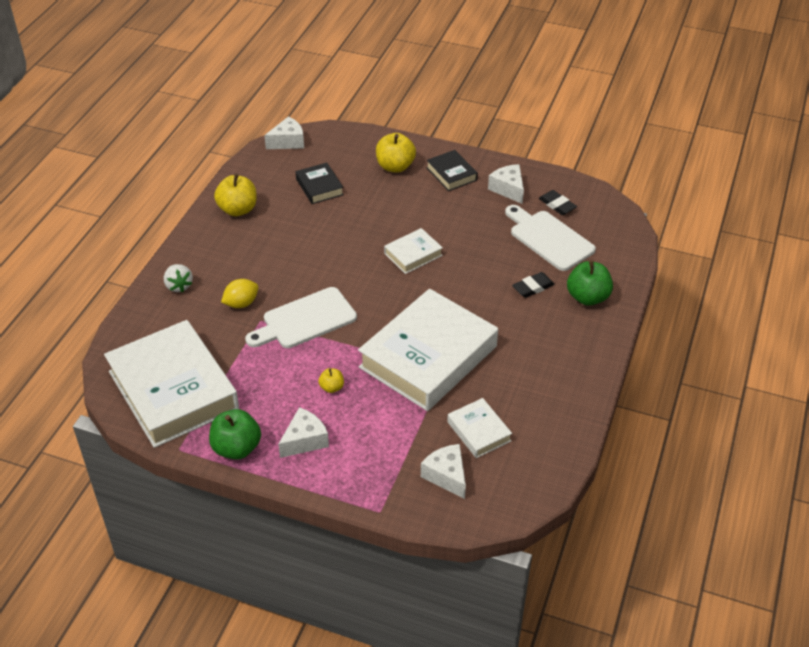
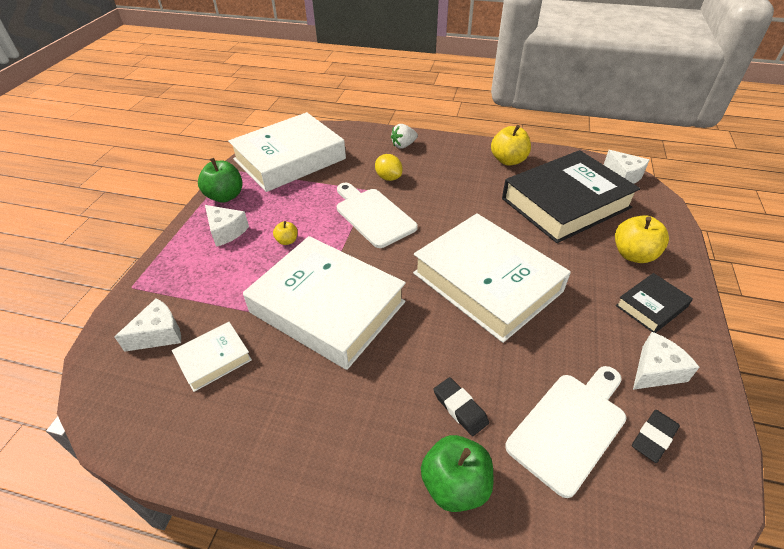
camera: 85 degrees right, 0 degrees up
black book [296,163,344,204] -> black book [502,150,640,243], size x2.22
white book [384,228,443,274] -> white book [413,213,571,343], size x2.22

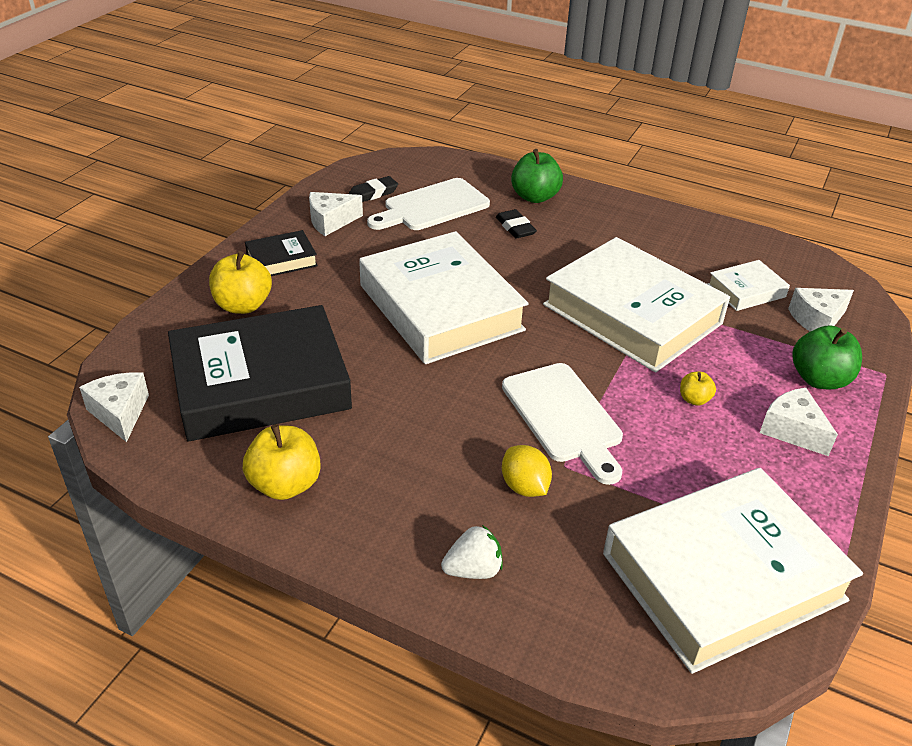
camera: 170 degrees left, 5 degrees down
green apple [198,158,243,203] -> green apple moved to [792,326,862,389]

